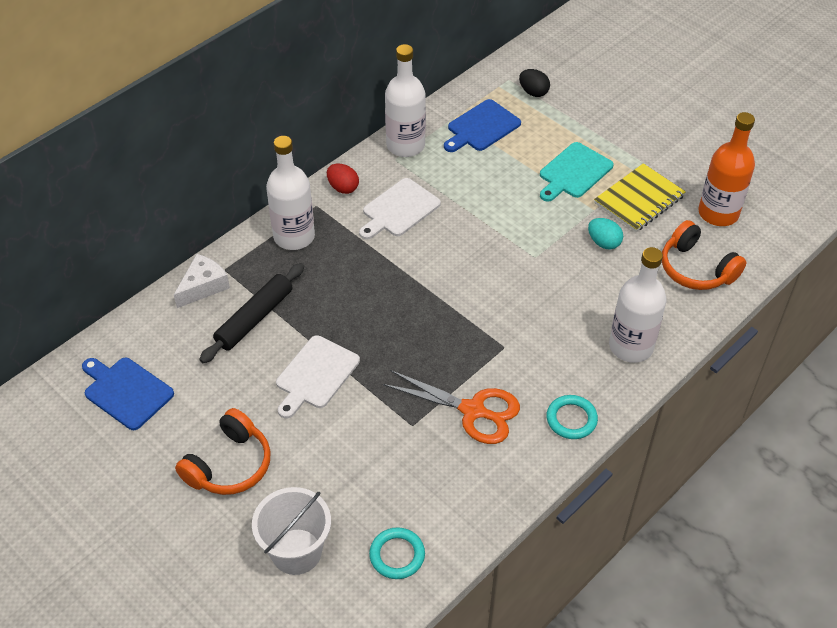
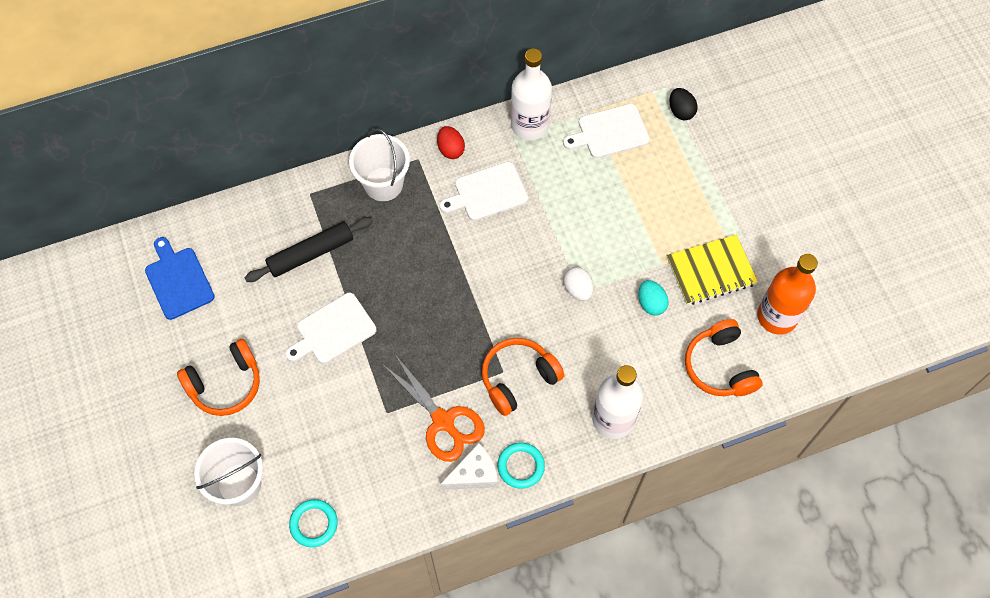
camera: 25 degrees right, 15 degrees up
white cheese [174,254,230,308] -> white cheese moved to [440,443,498,490]
white bottle [266,136,315,250] -> white bucket [349,128,410,201]
blue cutting board [444,99,521,152] -> white cutting board [563,104,650,158]
turquoise cutting board [540,142,614,202] -> none
none -> orange headphones [482,338,564,416]
none -> white egg [564,267,593,301]

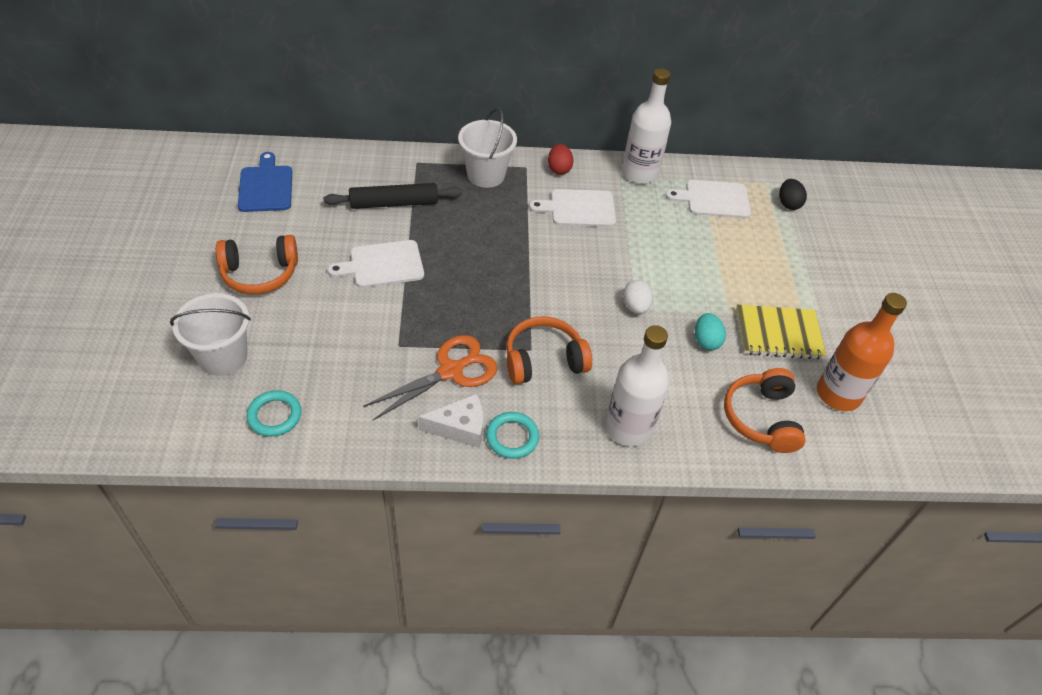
camera: 15 degrees right, 15 degrees down
orange scissors [382,355,485,462] -> orange scissors turned 105 degrees counterclockwise [363,335,498,420]

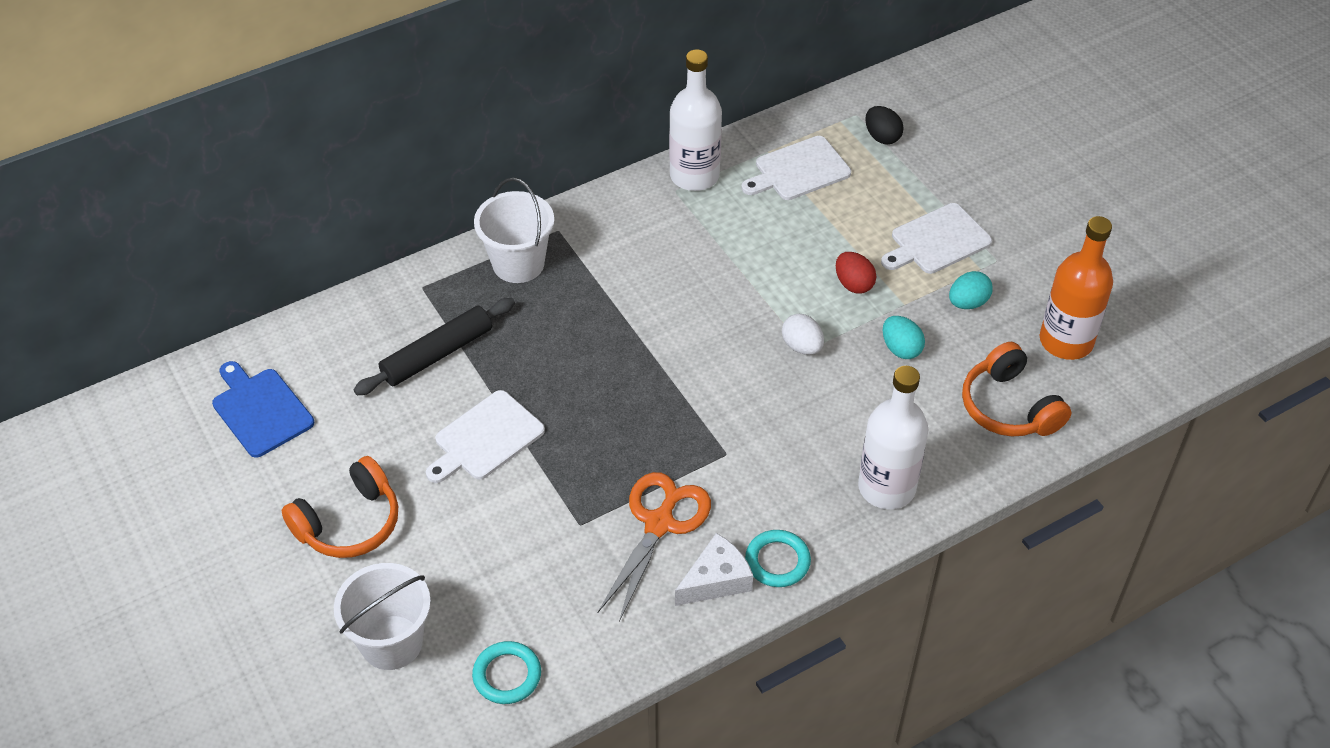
camera: 25 degrees left, 0 degrees up
orange headphones [506,316,592,384] -> none
white cutting board [529,189,616,227] -> white cutting board moved to [881,203,992,274]
red egg [548,144,574,175] -> red egg moved to [836,252,876,294]
yellow notebook [736,305,826,360] -> turquoise egg [949,271,993,309]

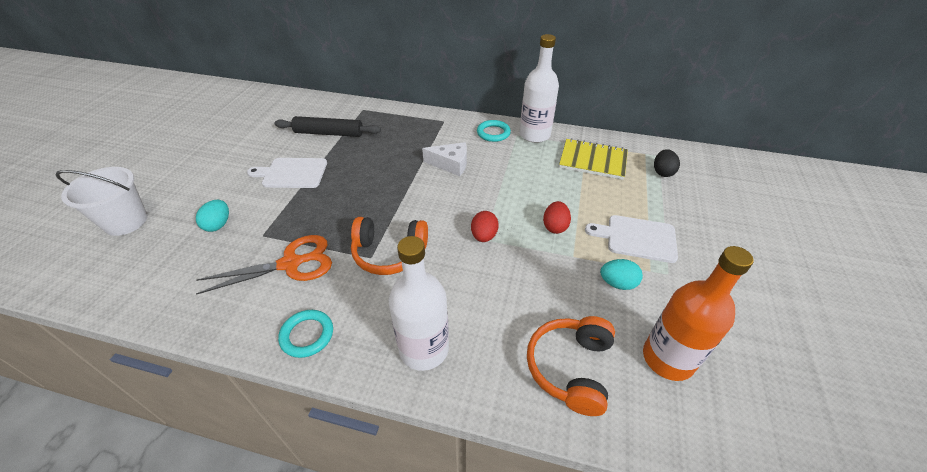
camera: 45 degrees right, 5 degrees down
blue cutting board [212,361,314,458] -> none
orange headphones [282,456,398,558] -> orange headphones moved to [351,217,428,275]
turquoise ring [472,641,541,704] -> turquoise ring moved to [477,120,511,142]
white bucket [474,178,555,283] -> none
white cheese [675,533,753,606] -> white cheese moved to [422,142,467,176]
white cutting board [741,136,851,200] -> yellow notebook [559,138,628,180]
white egg [782,314,824,355] -> red egg [471,211,499,242]
turquoise egg [883,316,925,359] -> turquoise egg moved to [196,200,229,232]

